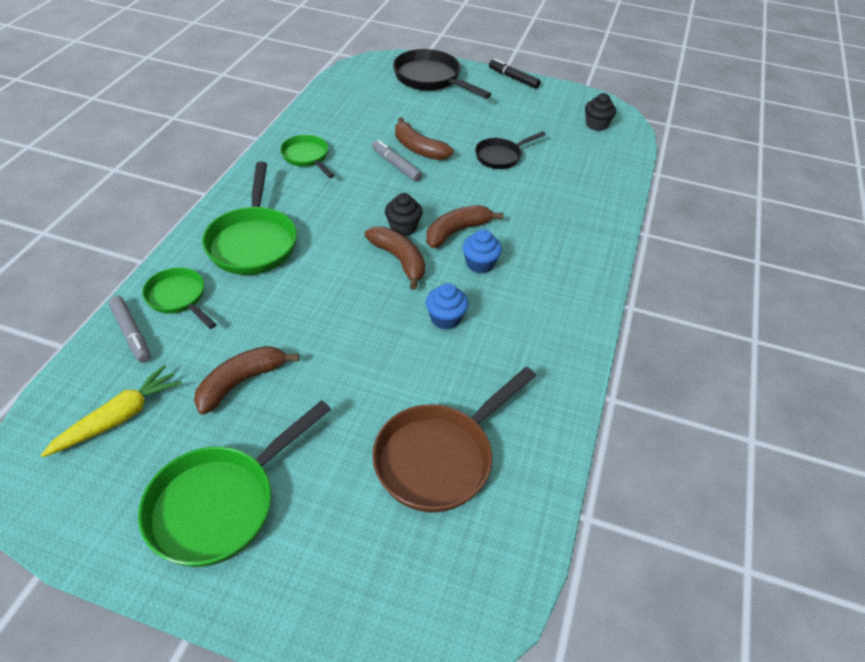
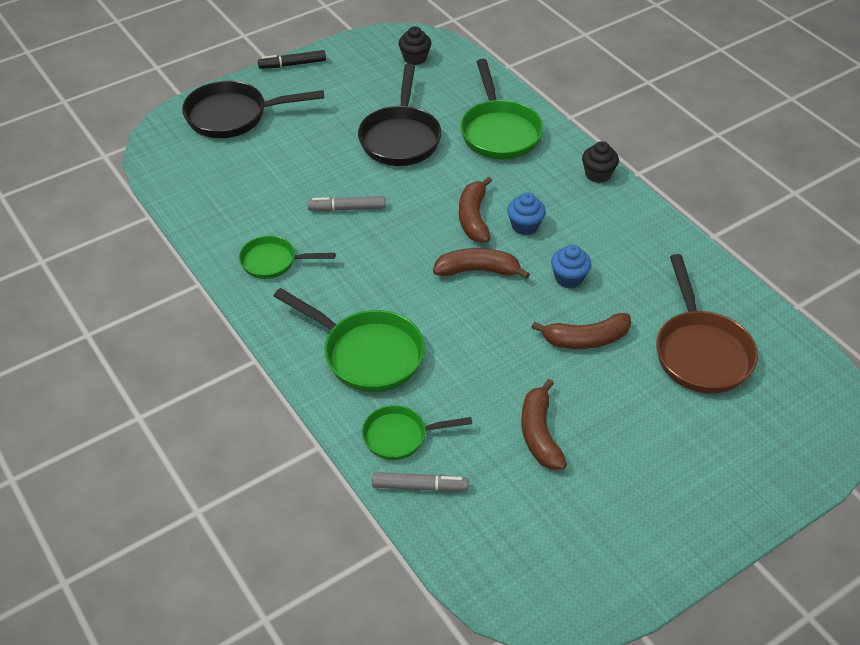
camera: 50 degrees left, 0 degrees up
yellow carrot [41,365,182,457] -> none
green pan [138,400,331,567] -> green pan moved to [460,59,544,160]
black cupcake [385,193,423,236] -> black cupcake moved to [582,141,619,183]
brown banana [395,117,454,160] -> brown banana moved to [531,313,631,349]
black pan [475,131,546,169] -> black pan [358,64,442,166], size x1.66

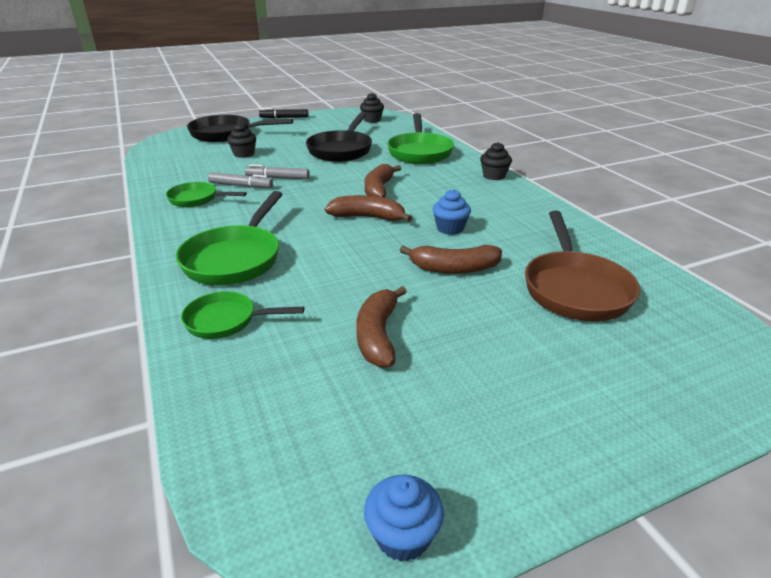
camera: 10 degrees right, 15 degrees down
green pan [274,288,425,392] -> green pan turned 60 degrees clockwise [176,191,283,285]
grey marker [372,472,468,492] -> grey marker moved to [208,172,273,188]
blue cupcake [507,193,546,235] -> blue cupcake moved to [364,475,444,562]
none -> black cupcake [227,123,256,158]

